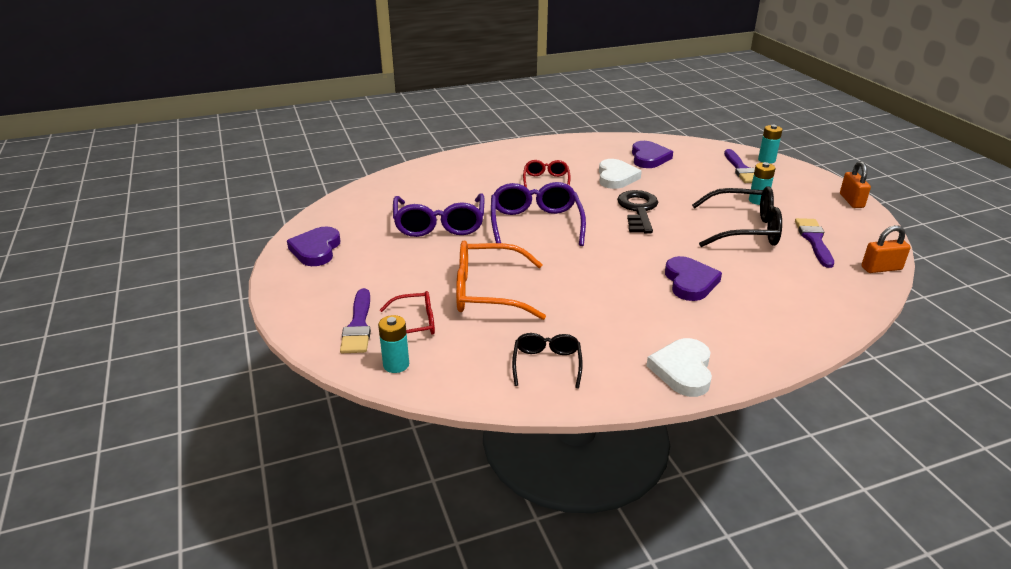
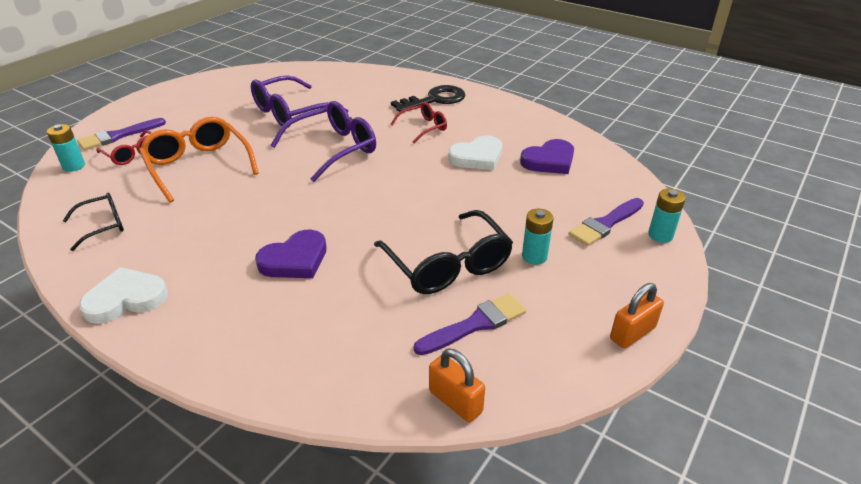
camera: 55 degrees right, 5 degrees up
purple heart [287,227,341,266] -> none
black key [617,190,658,234] -> black key moved to [391,85,465,112]

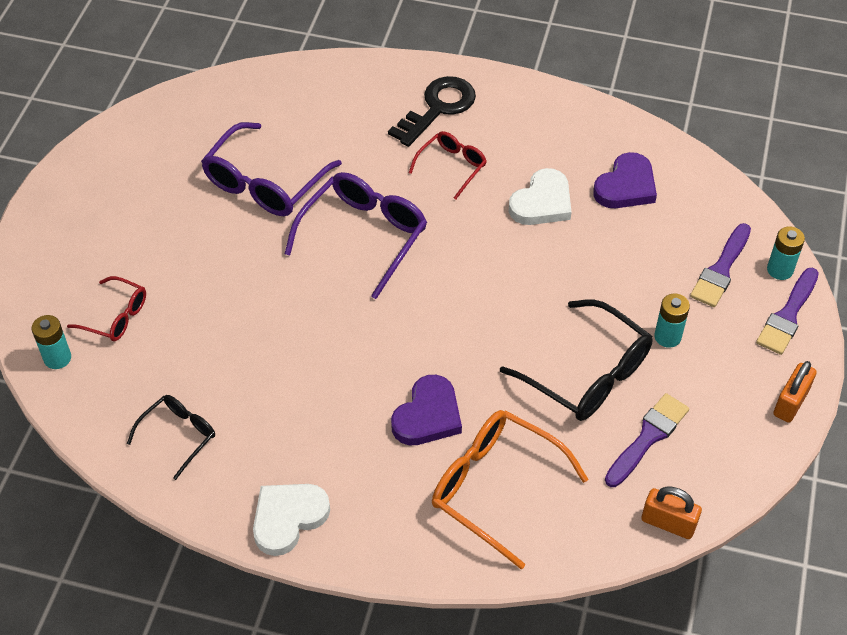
camera: 20 degrees left, 15 degrees up
purple brush [77,118,166,150] -> purple brush moved to [756,268,819,355]
orange glasses [139,117,259,203] -> orange glasses moved to [432,410,589,569]

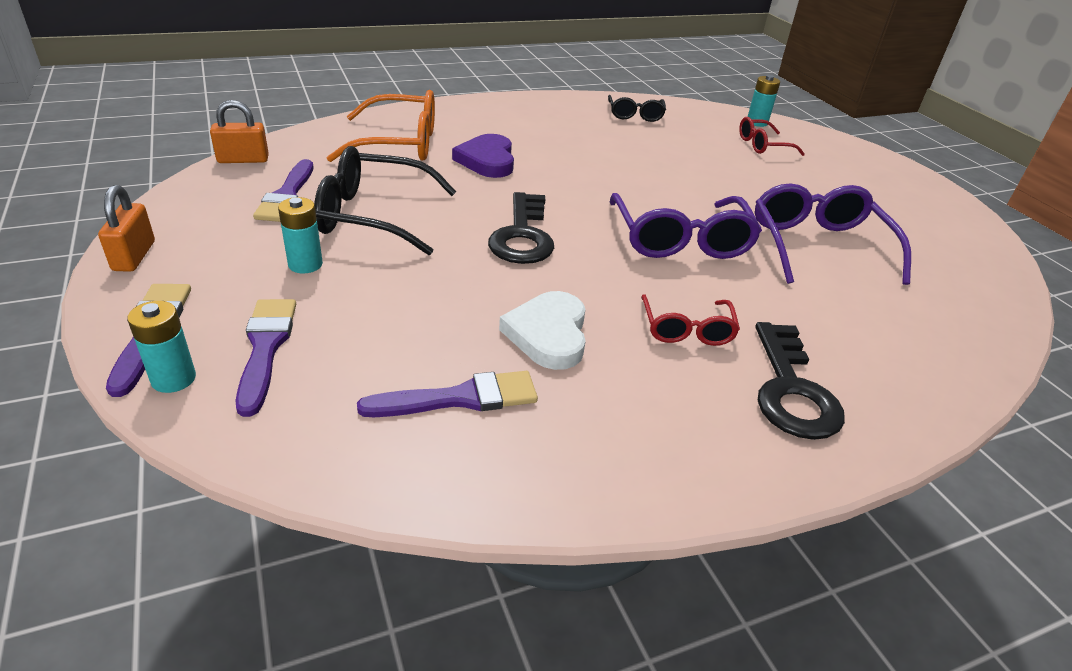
camera: 140 degrees right, 15 degrees down
white heart [253,484,330,556] -> none
purple heart [593,152,657,208] -> purple brush [357,371,538,417]
none -> black key [488,192,554,264]

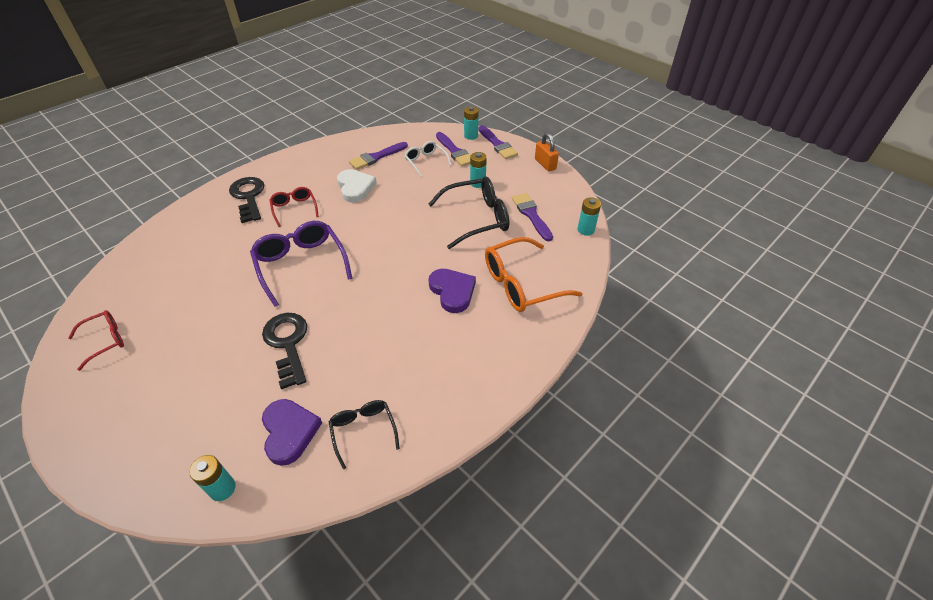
camera: 160 degrees right, 10 degrees up
orange padlock [210,100,269,163] -> turquoise battery [577,197,601,236]
black key [488,192,554,264] -> black key moved to [262,313,307,389]
red glasses [739,117,805,156] -> red glasses moved to [68,310,124,371]
purple glasses [755,183,911,285] -> none
none -> purple heart [262,399,322,466]
none -> white glasses [404,141,452,177]

